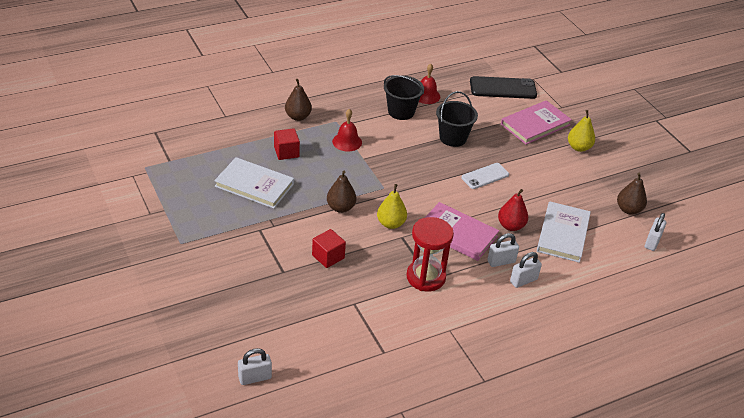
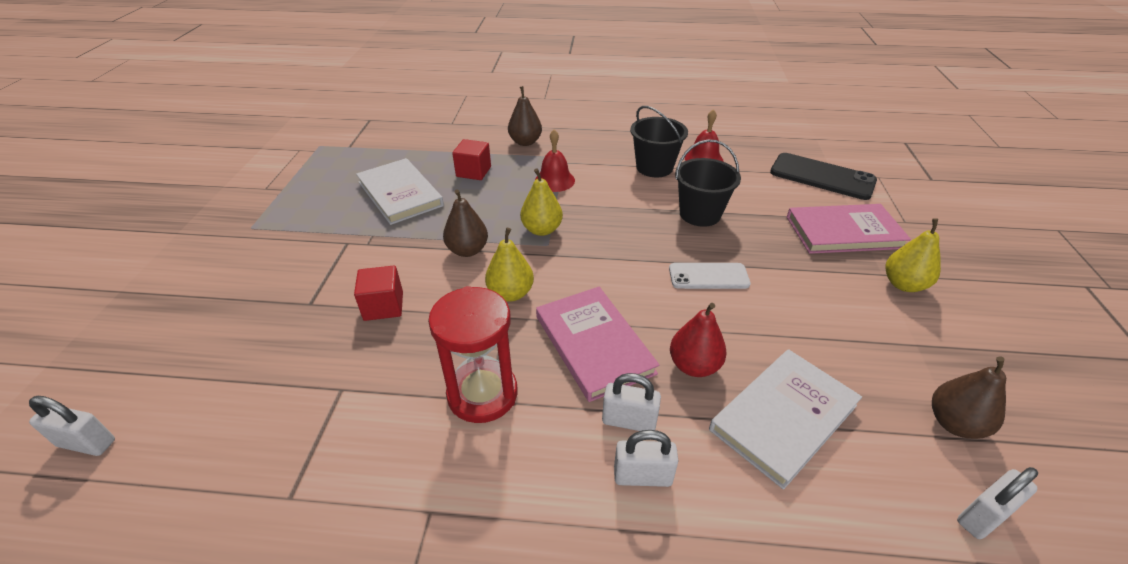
camera: 35 degrees right, 0 degrees up
none -> yellow pear [520,168,563,236]

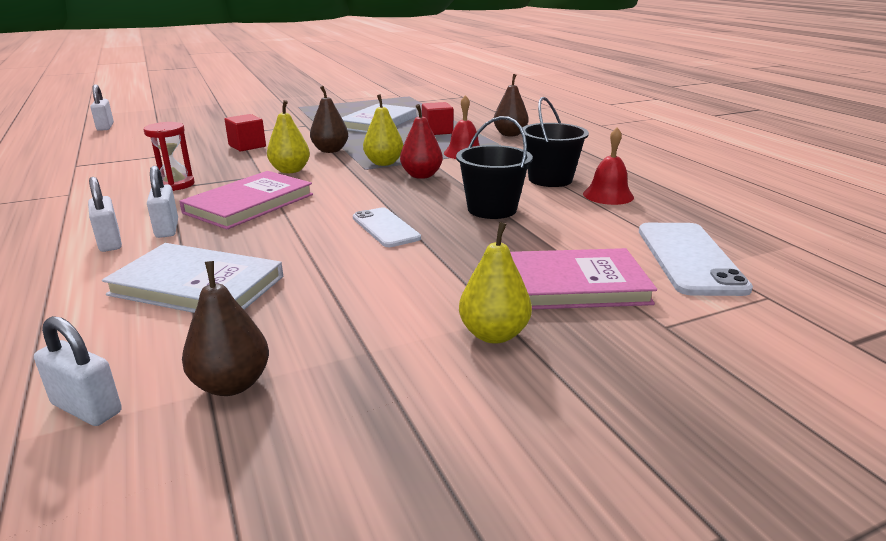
camera: 60 degrees right, 15 degrees down
red hourglass [428,286,517,423] -> red hourglass [144,122,194,191], size x0.66
red pear [670,303,727,377] -> red pear moved to [400,104,443,179]
black phone [770,153,877,200] -> white phone [639,223,753,296]
pink book [787,204,911,254] -> pink book turned 60 degrees counterclockwise [510,248,657,310]

